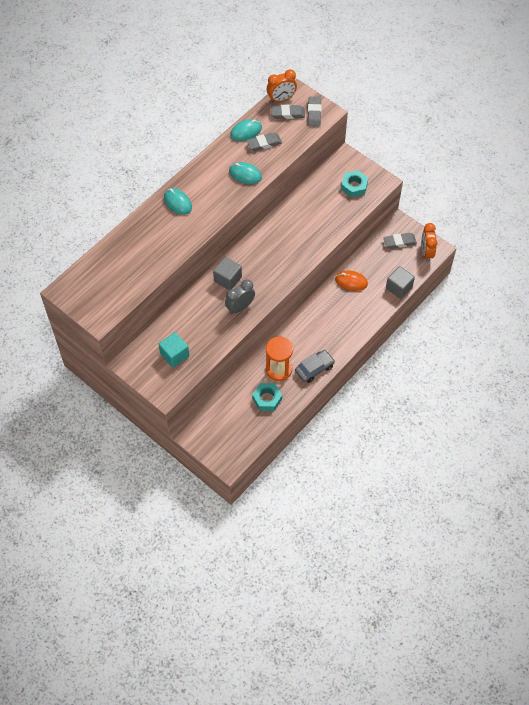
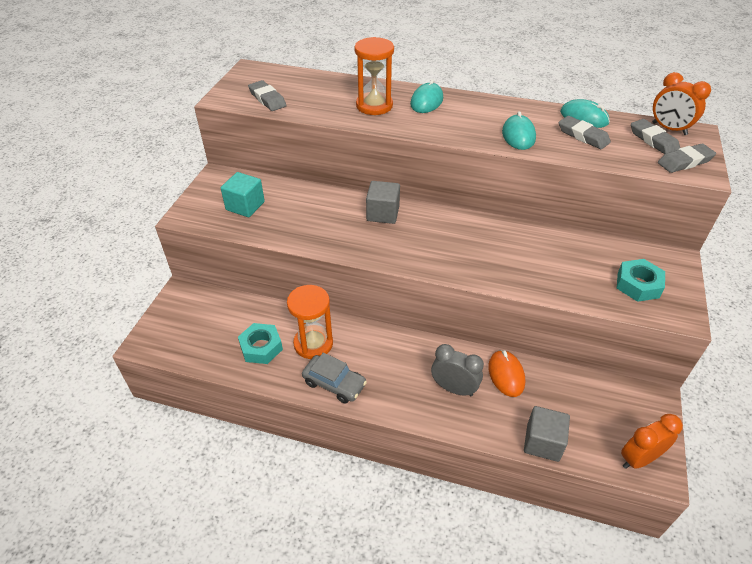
camera: 65 degrees right, 15 degrees down
grey clock [225,279,255,314] -> grey clock moved to [431,344,484,397]
grey eraser [383,233,417,249] -> grey eraser moved to [248,80,287,111]
none -> orange hourglass [355,37,394,115]

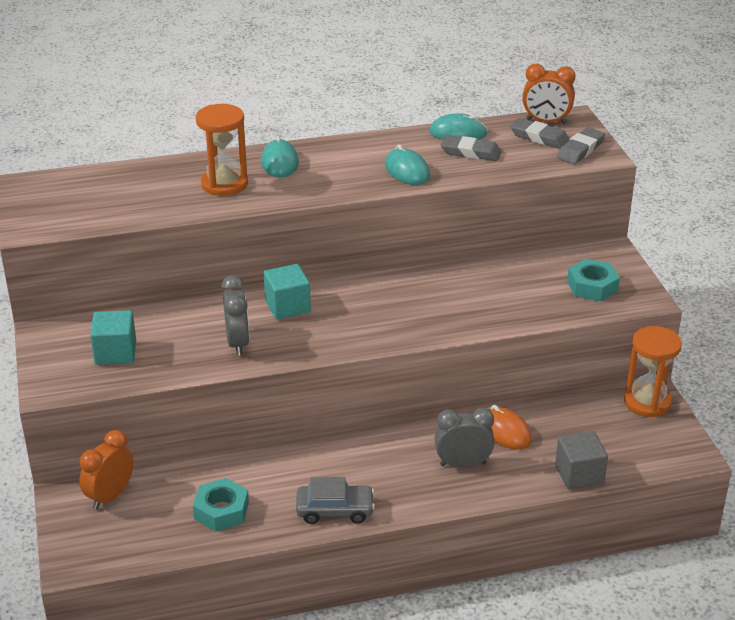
camera: 30 degrees left, 10 degrees down
grey eraser [248,80,287,111] -> none
orange hourglass [287,285,333,359] -> orange hourglass moved to [624,326,682,417]
grey cube [366,181,400,224] -> turquoise cube [264,264,311,319]
orange clock [621,414,683,469] -> orange clock moved to [79,430,134,510]
none -> grey clock [221,275,249,356]

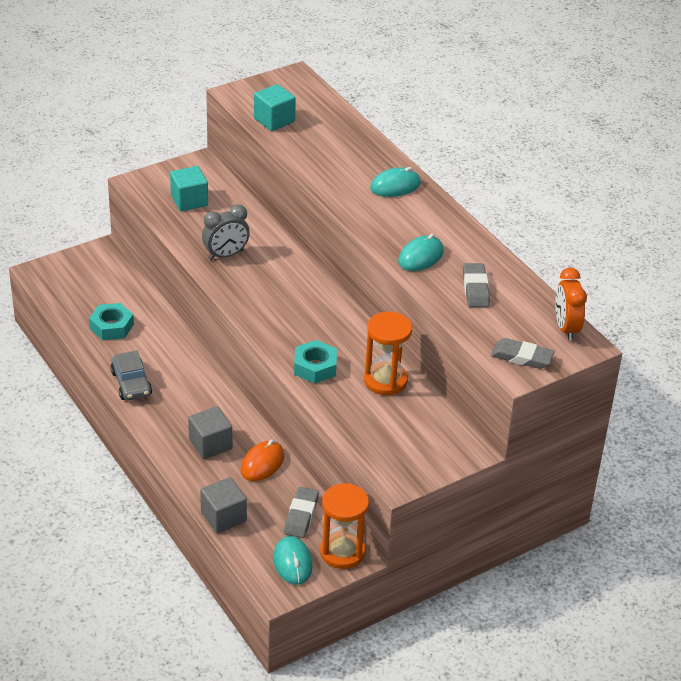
camera: 70 degrees right, 5 degrees up
orange clock [79,430,134,510] -> none
orange hourglass [196,104,248,196] -> orange hourglass moved to [364,312,412,395]
turquoise cube [264,264,311,319] -> turquoise cube moved to [254,84,296,131]
turquoise mouse [429,113,488,140] -> turquoise mouse moved to [273,536,313,585]
grey clock [435,408,495,468] -> grey cube [188,406,232,459]
grey eraser [510,118,570,149] -> grey eraser moved to [284,487,319,538]
turquoise nut [567,259,620,301] -> turquoise nut moved to [294,340,337,384]

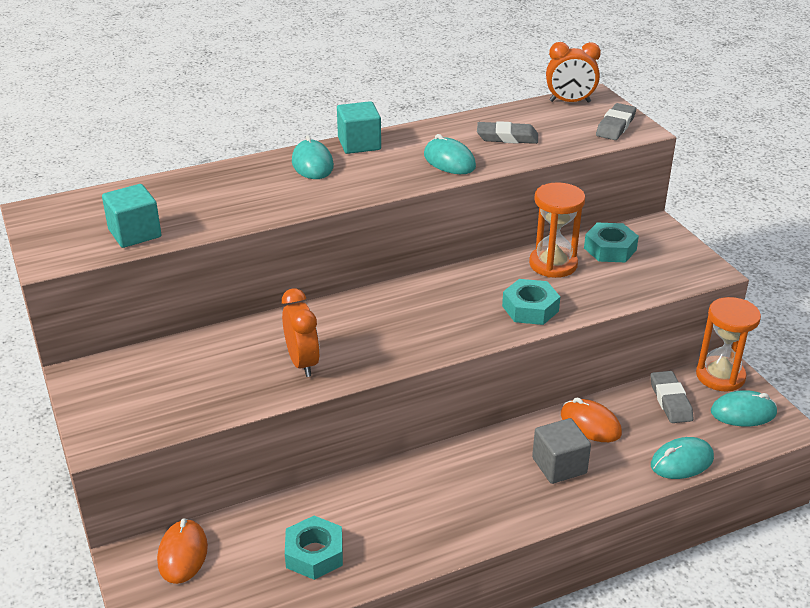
camera: 80 degrees left, 5 degrees down
grey car [110,350,152,401] -> none
turquoise cube [170,166,208,211] -> turquoise cube moved to [337,101,381,154]
grey cube [200,477,247,533] -> turquoise mouse [651,437,714,479]
grey clock [202,205,250,260] -> orange clock [282,289,320,377]
grey eraser [284,487,319,538] -> grey eraser turned 60 degrees clockwise [651,371,694,423]
none -> orange mouse [157,518,208,584]
none -> turquoise nut [584,223,639,262]

